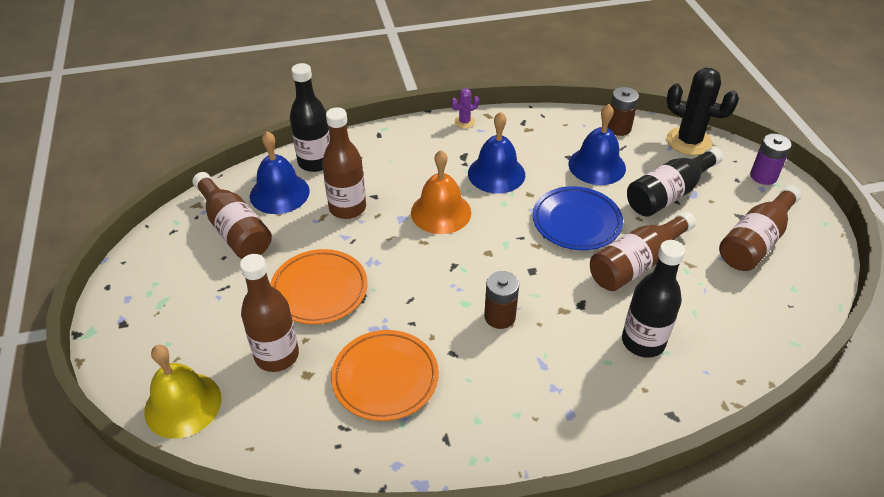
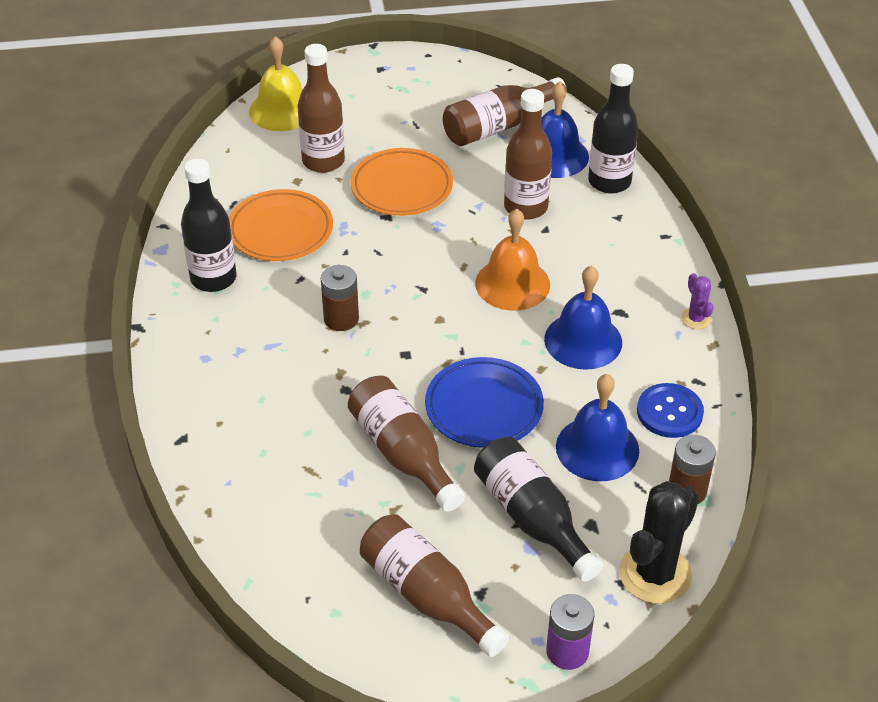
camera: 95 degrees right, 0 degrees up
black bottle [622,240,685,358] -> black bottle moved to [181,158,237,292]
none -> blue button [637,383,704,438]

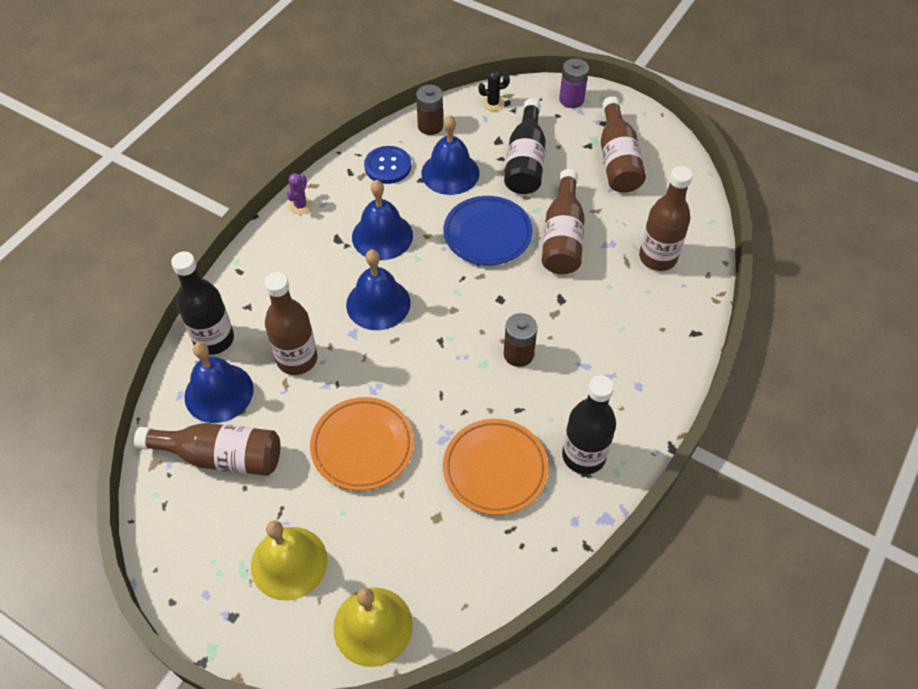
camera: 140 degrees left, 10 degrees up
brown bottle [298,44,345,173] -> brown bottle moved to [639,166,693,271]
orange bell [475,209,550,311] -> blue bell [346,250,411,330]
black cactus [619,481,699,604] -> black cactus [478,70,510,111], size x0.48
none -> yellow bell [251,520,328,601]

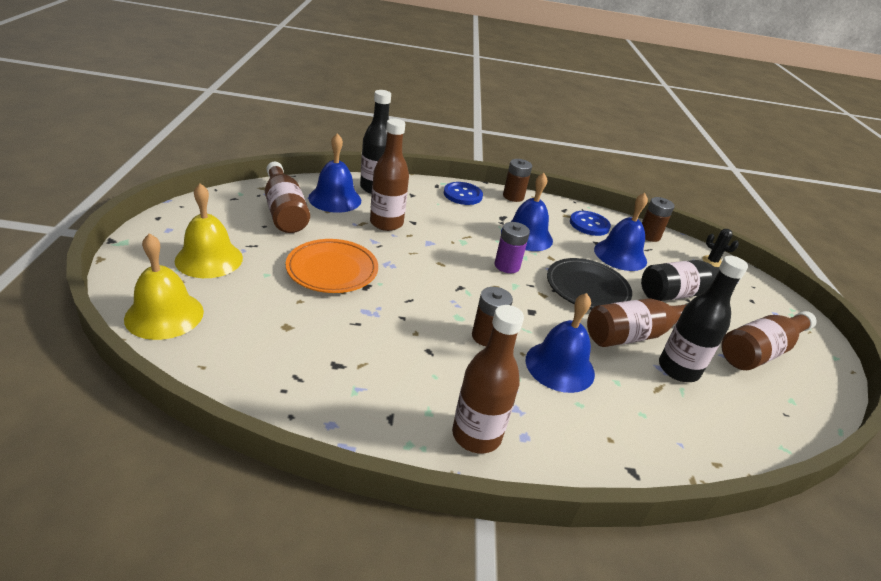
camera: 55 degrees right, 20 degrees down
purple cactus [287,173,312,214] -> brown battery [503,159,532,202]
blue bell [346,250,411,330] -> blue bell moved to [525,293,595,393]
orange plate [443,419,548,515] -> none
blue plate [444,196,533,265] -> black plate [547,258,632,310]
purple battery [559,58,589,108] -> purple battery moved to [495,222,530,273]
black bottle [562,375,616,474] -> black bottle moved to [659,255,748,382]
brown bottle [639,166,693,271] -> brown bottle moved to [452,305,524,454]
none -> blue button [444,182,483,205]

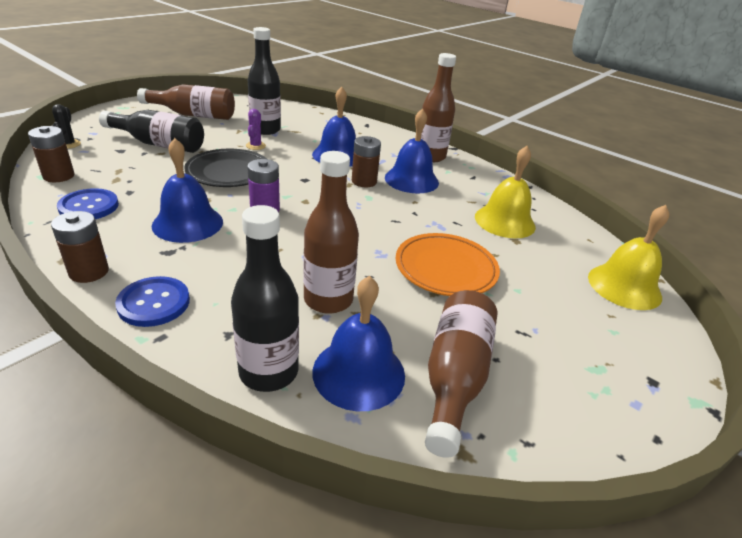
camera: 140 degrees left, 0 degrees up
yellow bell [175,183,243,278] -> yellow bell moved to [475,146,536,239]
brown bottle [587,298,688,347] -> purple cactus [246,109,266,150]
blue bell [594,193,648,271] -> blue bell moved to [385,108,439,193]

